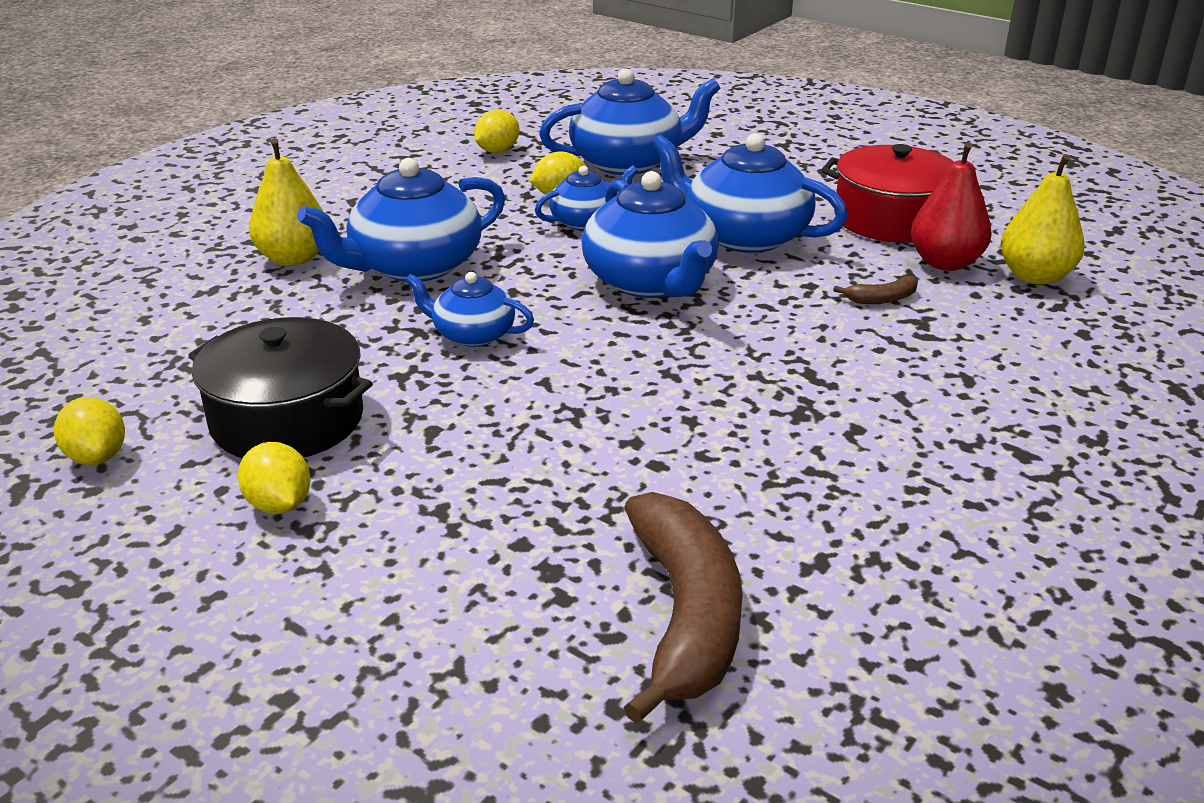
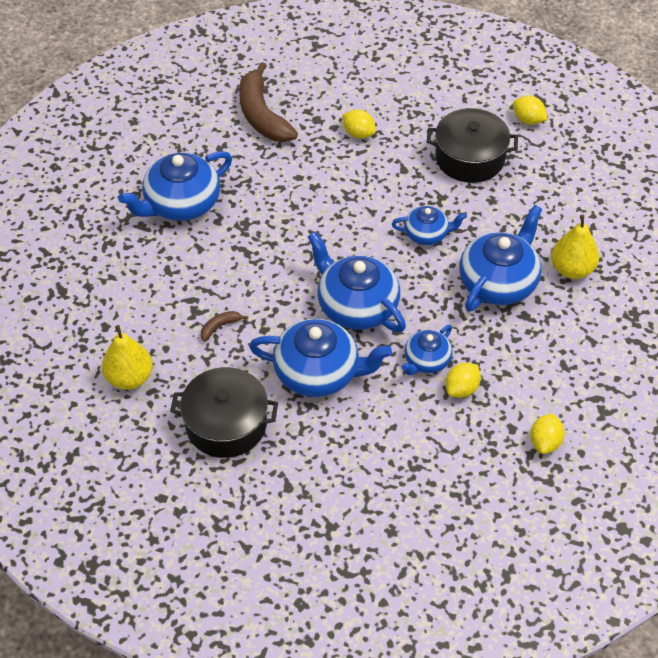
camera: 160 degrees right, 20 degrees up
yellow lemon [238,442,311,514] -> yellow lemon moved to [342,109,376,139]
blue teapot [539,68,720,175] -> blue teapot moved to [118,151,232,221]
red pot [821,144,954,243] -> black pot [170,367,278,458]
red pear [911,142,992,271] -> none

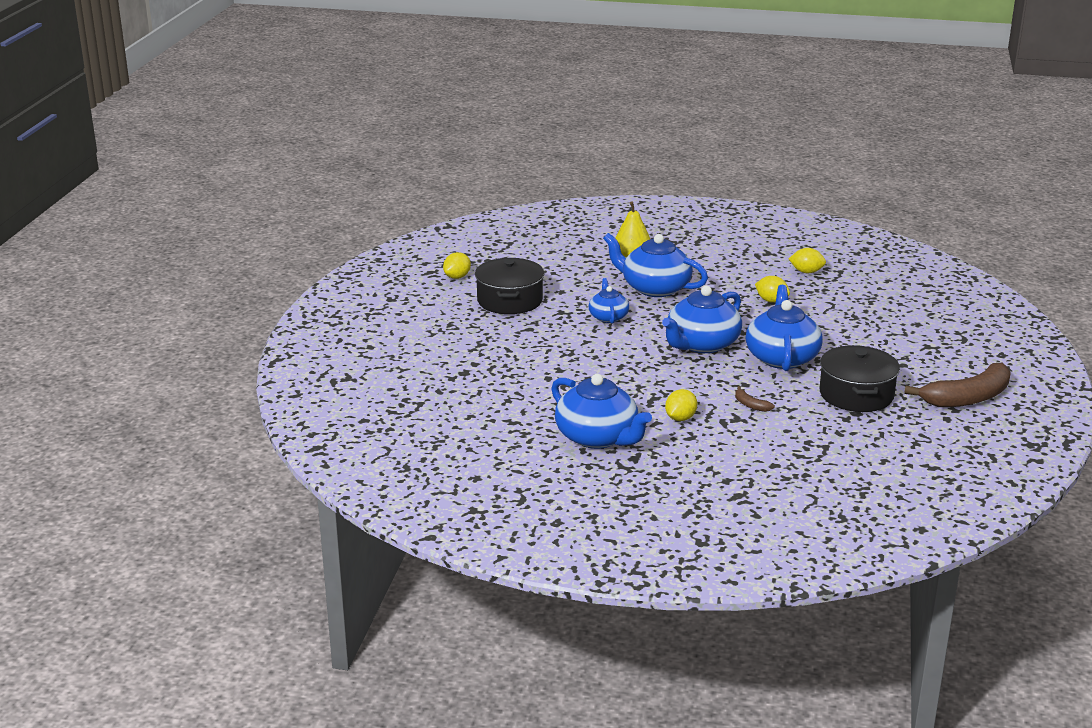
camera: 95 degrees left, 25 degrees down
yellow pear [102,325,153,390] -> none
brown banana [239,62,298,142] -> brown banana moved to [904,363,1011,407]
yellow lemon [342,109,376,139] -> yellow lemon moved to [665,389,697,421]
blue teapot [402,325,453,375] -> none

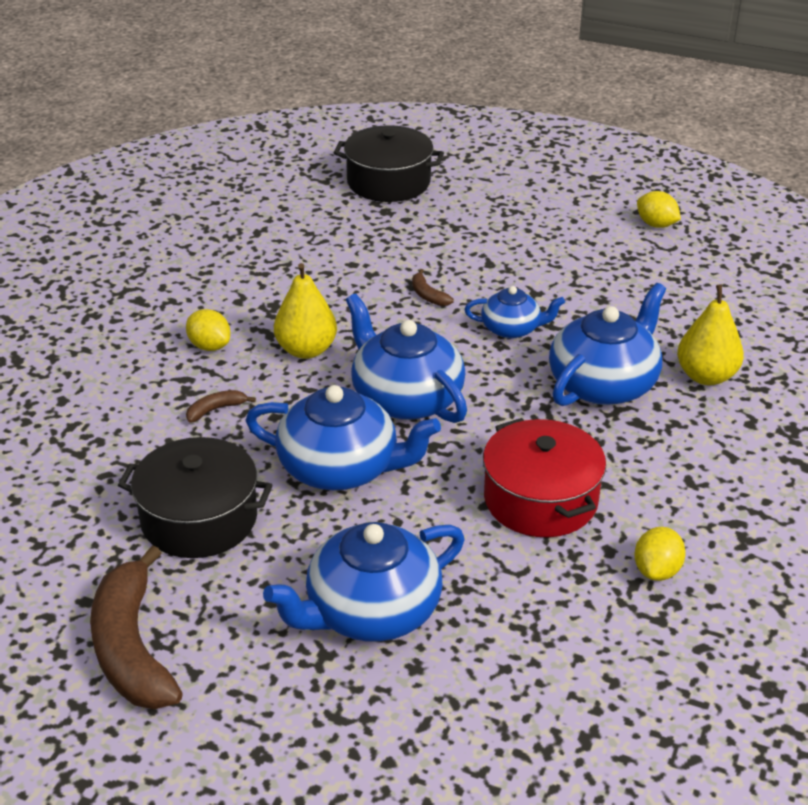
camera: 100 degrees right, 10 degrees up
black pot [475,258,544,314] -> black pot moved to [333,125,444,202]
blue teapot [551,374,652,449] -> blue teapot moved to [263,522,465,642]
yellow lemon [755,276,790,303] -> red pot [483,418,606,537]
none -> yellow pear [274,263,337,359]
none -> brown banana [412,269,454,306]

